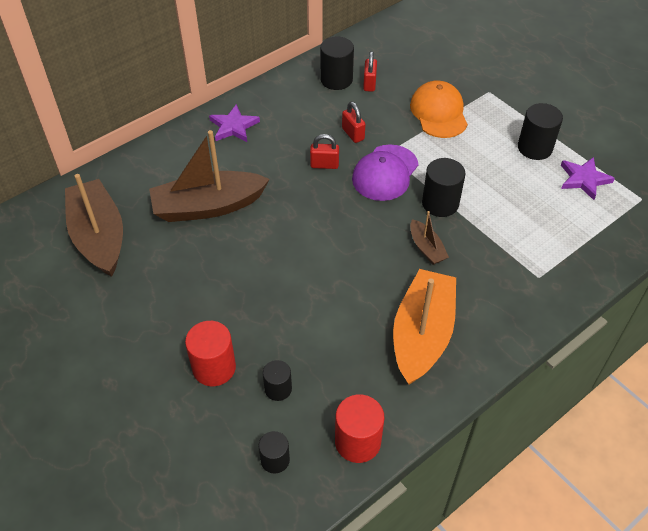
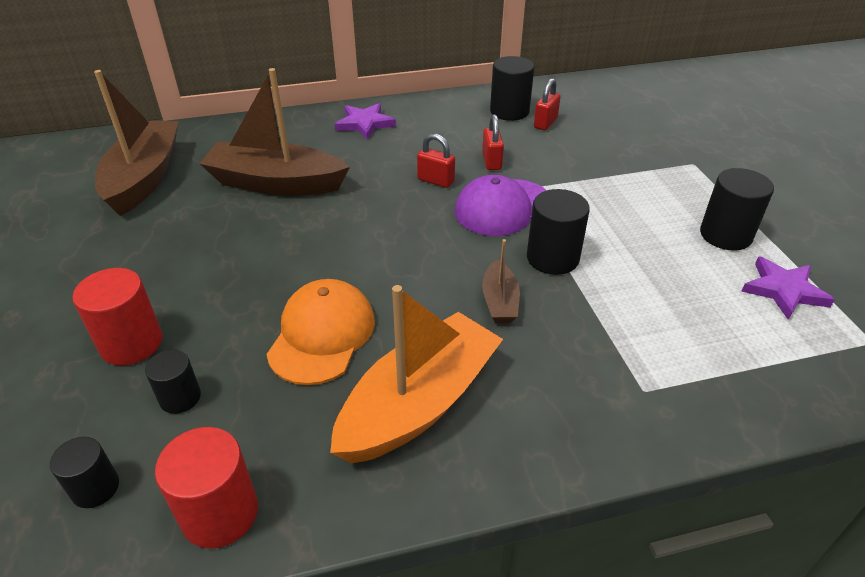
camera: 25 degrees right, 10 degrees down
orange cap [410,81,468,138] -> orange cap moved to [266,279,375,385]

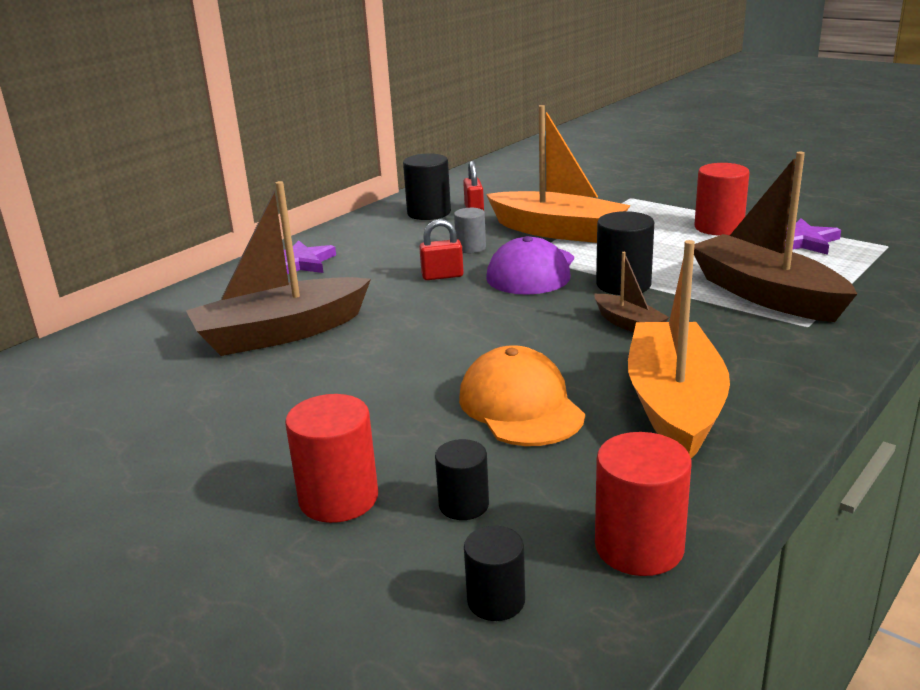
camera: 35 degrees left, 15 degrees down
brown boat [94,70,179,216] -> brown boat moved to [694,152,857,322]
red padlock [482,114,504,170] -> grey cylinder [454,208,486,253]
black cylinder [700,168,774,251] -> red cylinder [694,163,750,236]
none -> orange boat [486,105,631,243]

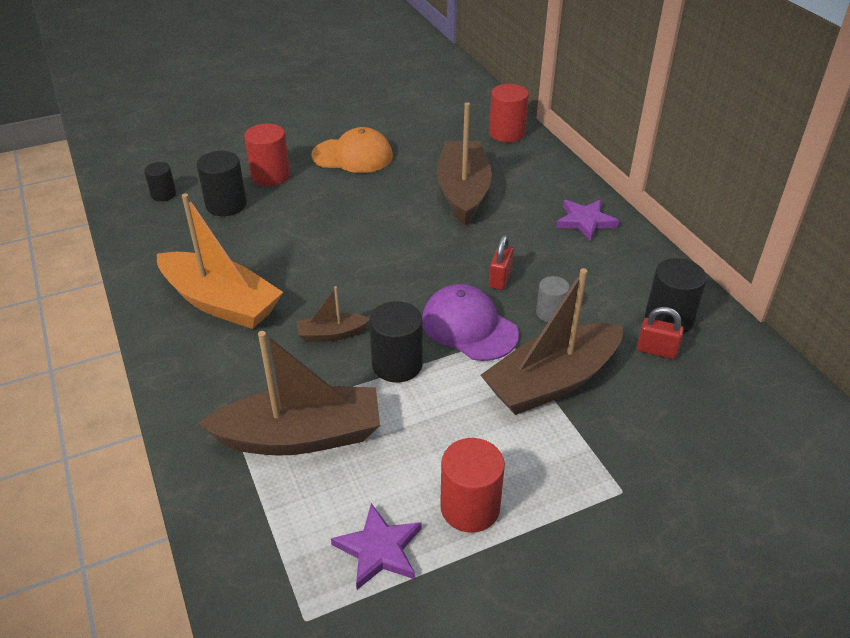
camera: 115 degrees right, 15 degrees up
black cylinder [435,439,489,520] -> black cylinder [197,151,247,216], size x1.62
orange cap [459,345,585,446] -> orange cap moved to [311,127,393,173]
orange boat [486,105,631,243] -> brown boat [481,268,623,415]
red cylinder [595,432,691,576] -> red cylinder moved to [489,84,529,142]

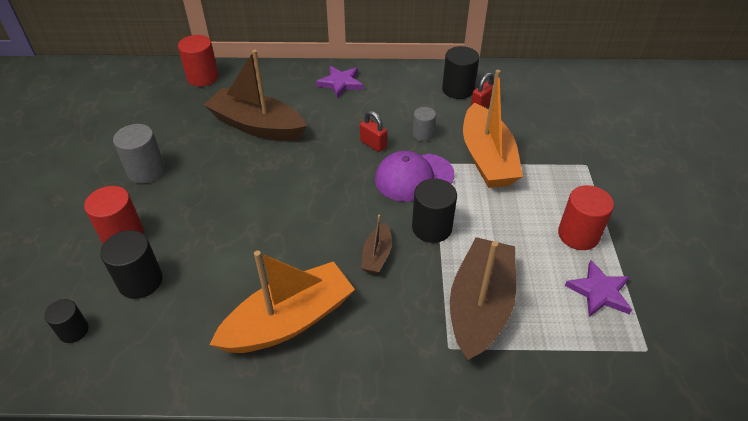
camera: 65 degrees left, 5 degrees up
orange cap [311,127,393,173] -> grey cylinder [113,124,165,183]
brown boat [481,268,623,415] -> orange boat [463,70,523,188]

